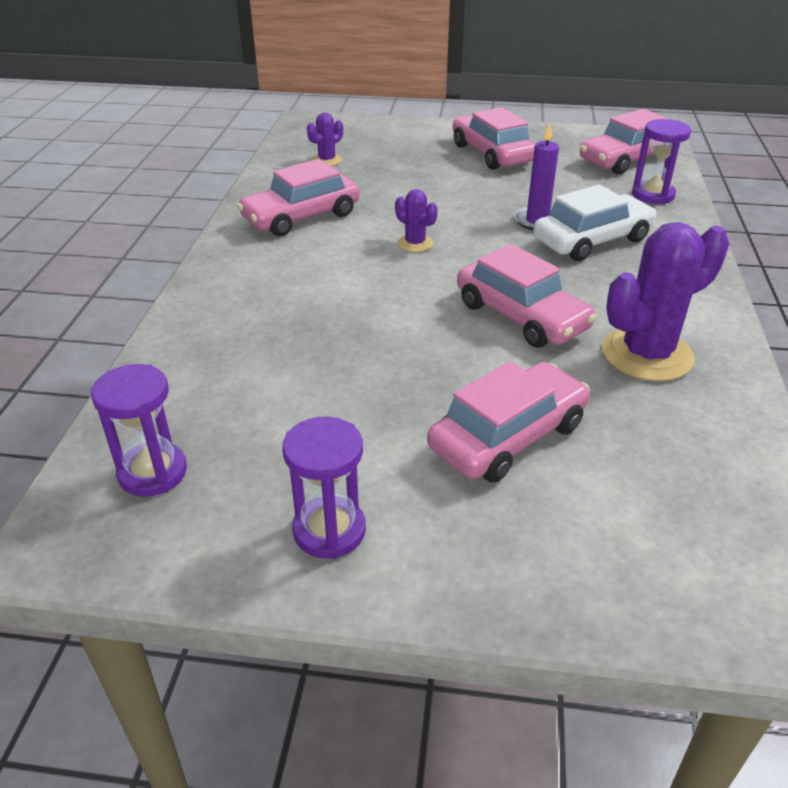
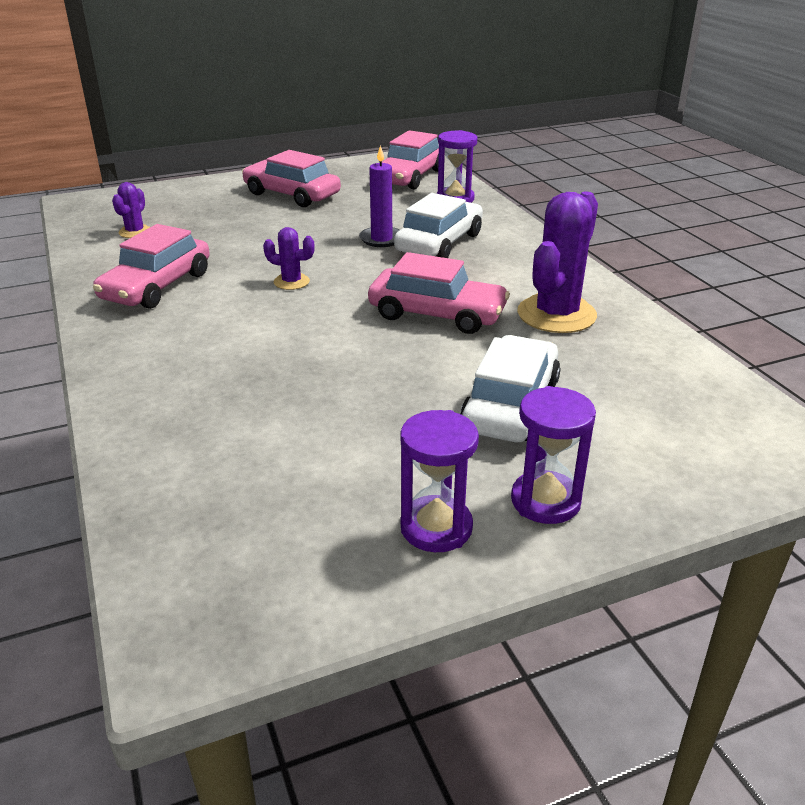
camera: 30 degrees left, 5 degrees down
purple hourglass [91,364,187,496] -> purple hourglass moved to [511,386,596,524]
pink car [427,361,590,483] -> white car [460,335,560,443]

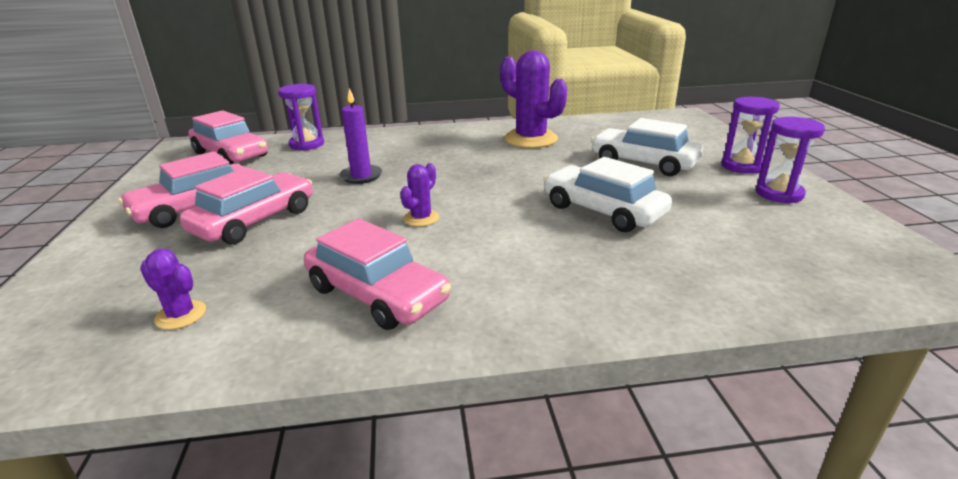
camera: 75 degrees left, 5 degrees down
pink car [368,252,510,334] -> pink car moved to [180,167,313,245]
white car [394,193,483,258] -> white car moved to [543,157,672,232]

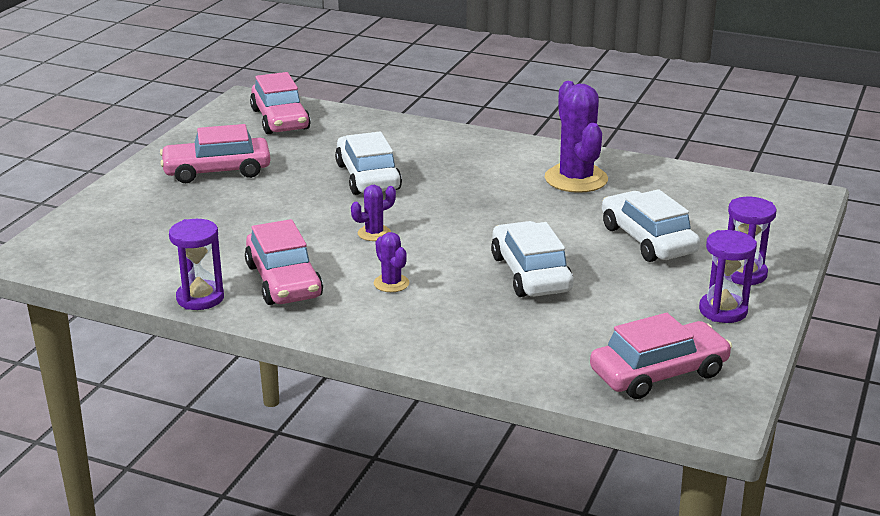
camera: 30 degrees right, 0 degrees up
purple cactus [140,249,206,330] -> purple cactus moved to [374,232,410,292]
pink car [180,167,313,245] -> pink car moved to [590,313,732,399]
purple hourglass [278,84,324,151] -> purple hourglass moved to [169,219,224,310]
purple candle [339,88,382,184] -> white car [335,132,402,195]

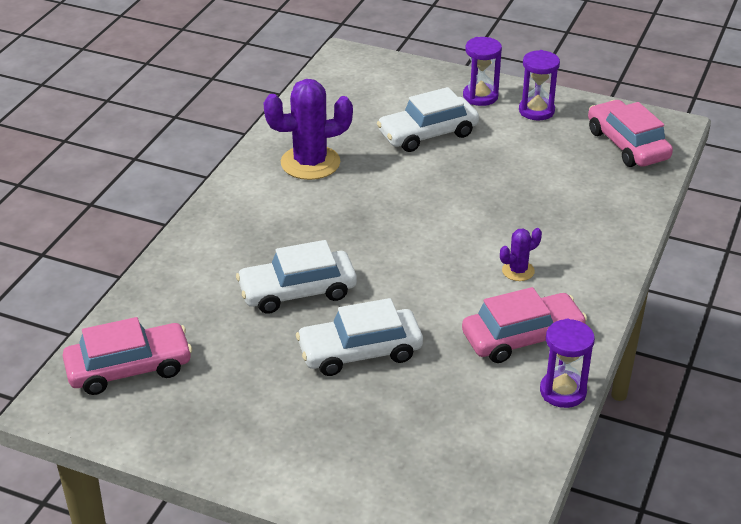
camera: 90 degrees left, 10 degrees up
pink car [160,124,270,183] -> none
purple cactus [351,185,396,241] -> none
white car [491,221,573,297] -> white car moved to [296,298,423,376]

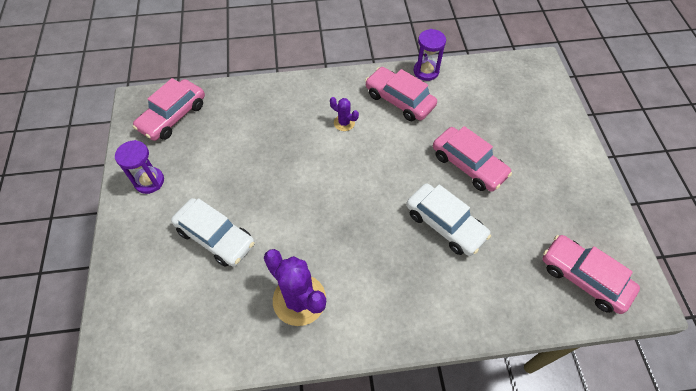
camera: 120 degrees left, 20 degrees up
white car [296,298,423,376] -> pink car [433,126,512,191]
purple hourglass [463,37,502,106] -> none

